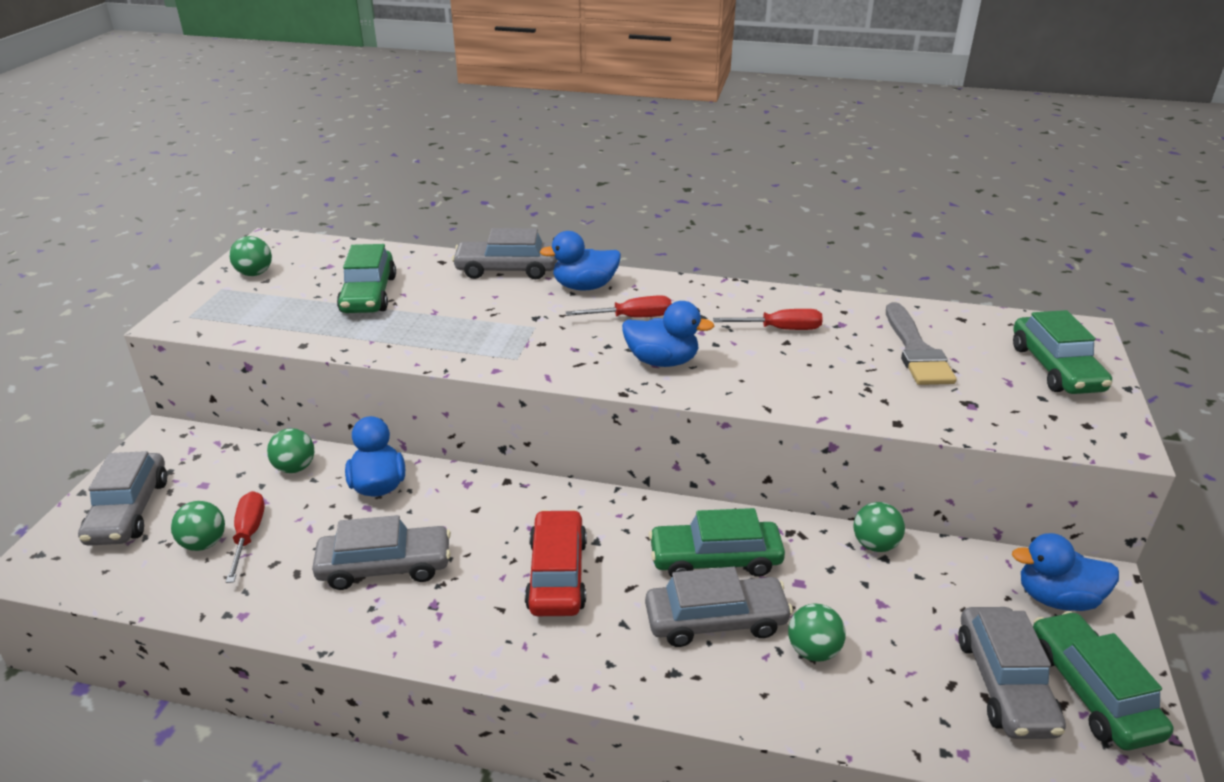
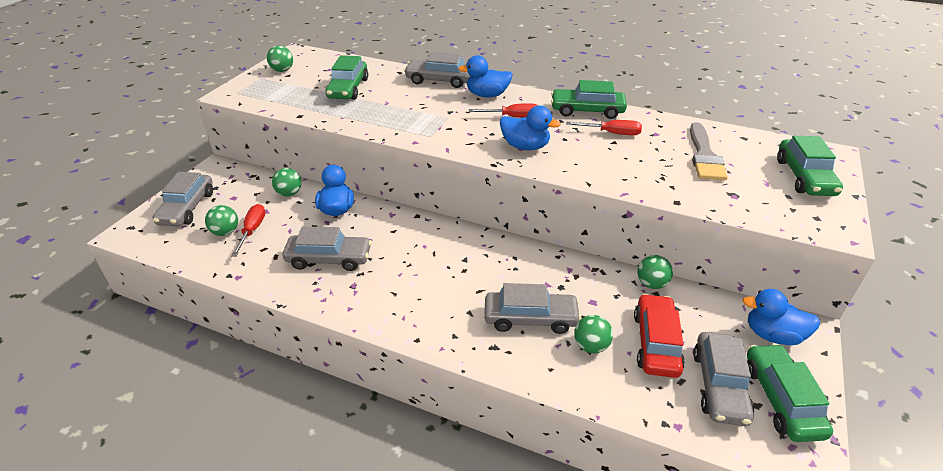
camera: 10 degrees right, 5 degrees up
red car [525,509,587,616] -> red car moved to [634,294,685,378]
green car [648,508,785,577] -> green car moved to [551,80,627,119]

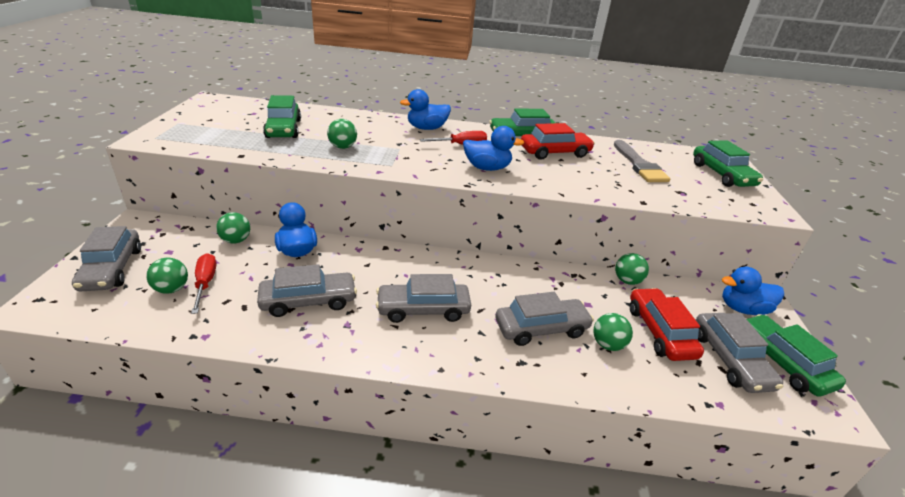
camera: 20 degrees left, 5 degrees down
green ball [267,46,293,72] -> green ball moved to [327,119,357,149]
grey car [404,52,470,88] -> grey car moved to [376,274,471,323]
red screwdriver [566,120,642,135] -> red car [521,123,595,160]

